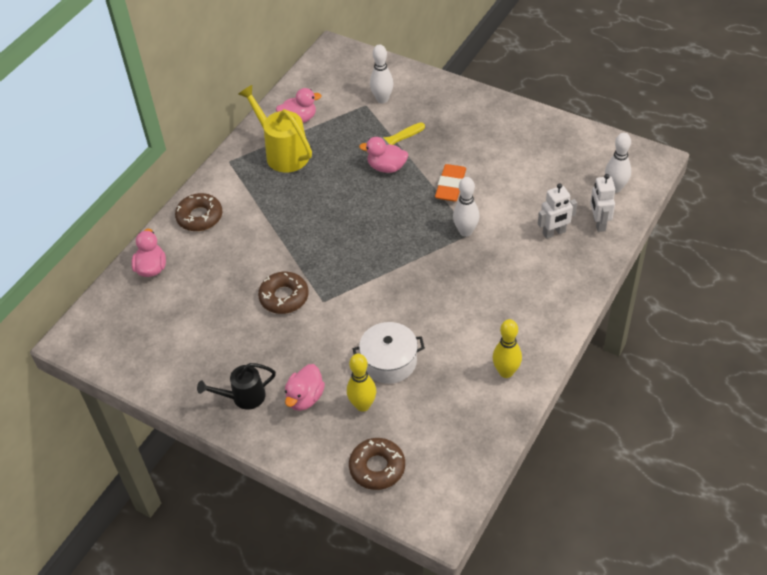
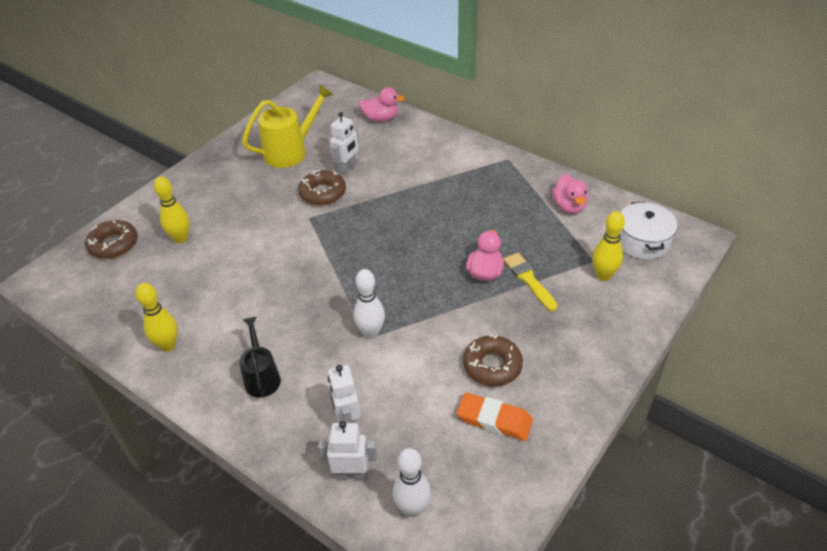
camera: 95 degrees right, 5 degrees down
brown donut [175,193,223,231] -> brown donut moved to [463,335,523,386]
black watering can [197,363,276,410] -> black watering can moved to [239,317,281,398]
yellow watering can [238,85,312,172] -> yellow watering can moved to [242,84,334,168]
pink duck [285,364,325,411] -> none
white pot [353,322,425,384] -> white pot moved to [620,202,678,260]
white bowling pin [370,44,394,103] -> yellow bowling pin [592,211,625,281]
orange eraser [435,164,466,201] -> orange eraser moved to [457,392,533,441]
none -> white robot [330,112,359,174]

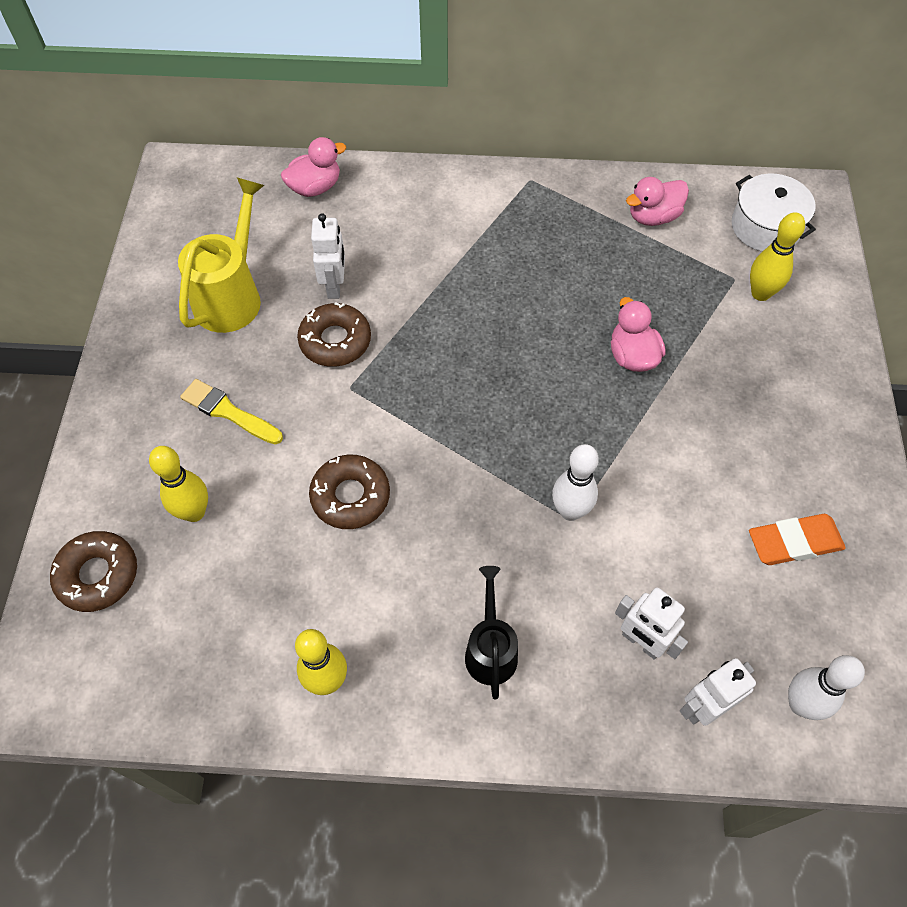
camera: 35 degrees left, 15 degrees up
black watering can [239,317,281,398] -> black watering can turned 45 degrees clockwise [465,566,518,700]
brown donut [463,335,523,386] -> brown donut moved to [309,455,390,529]
yellow brush [504,253,558,311] -> yellow brush moved to [180,379,283,444]
pink duck [552,174,588,214] -> pink duck turned 105 degrees clockwise [626,177,689,226]

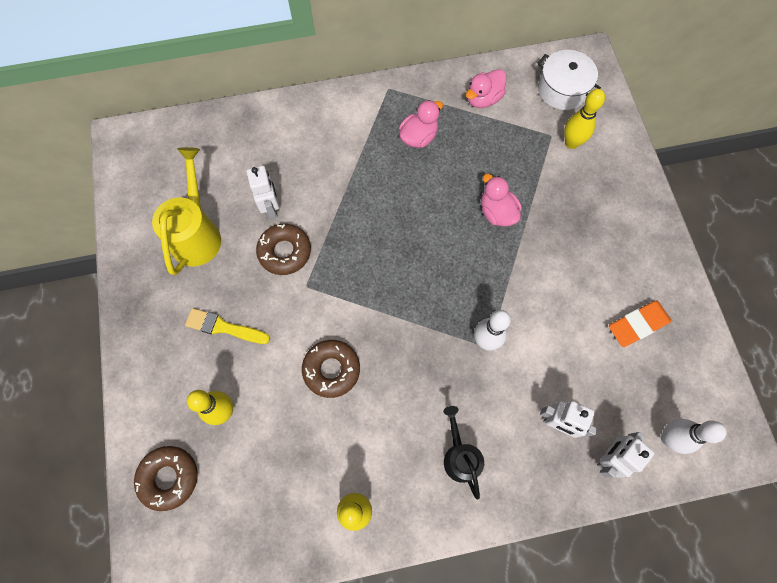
camera: 15 degrees left, 10 degrees up
pink duck [281,137,346,197] -> pink duck moved to [399,100,443,148]

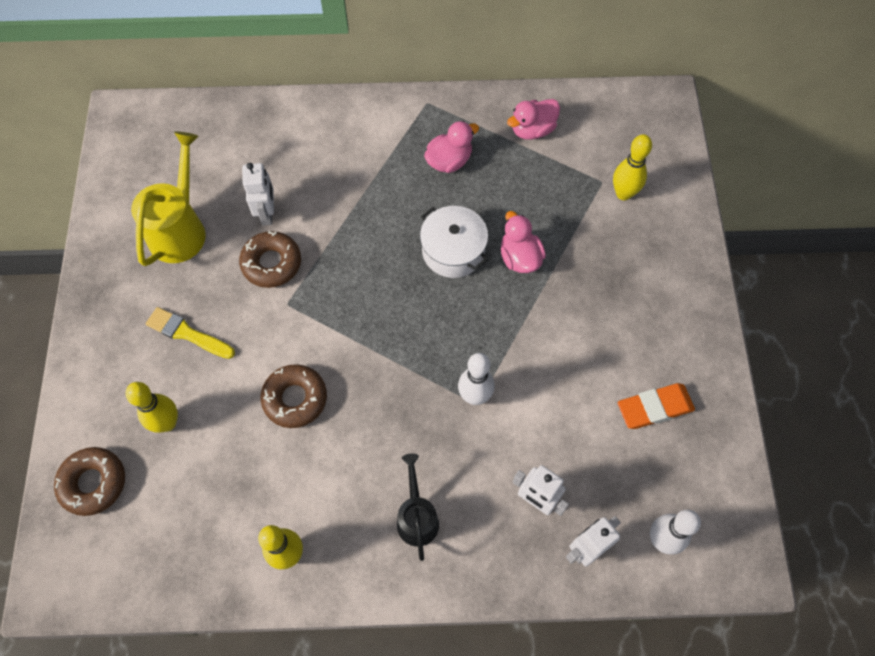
camera: 10 degrees right, 5 degrees down
white pot [538,50,601,110] -> white pot moved to [420,206,488,278]

